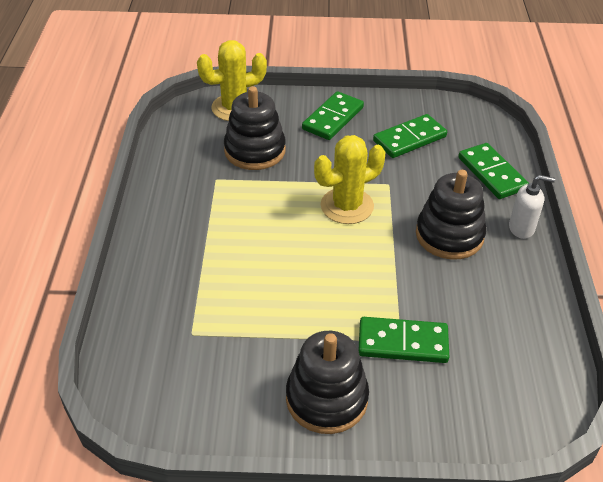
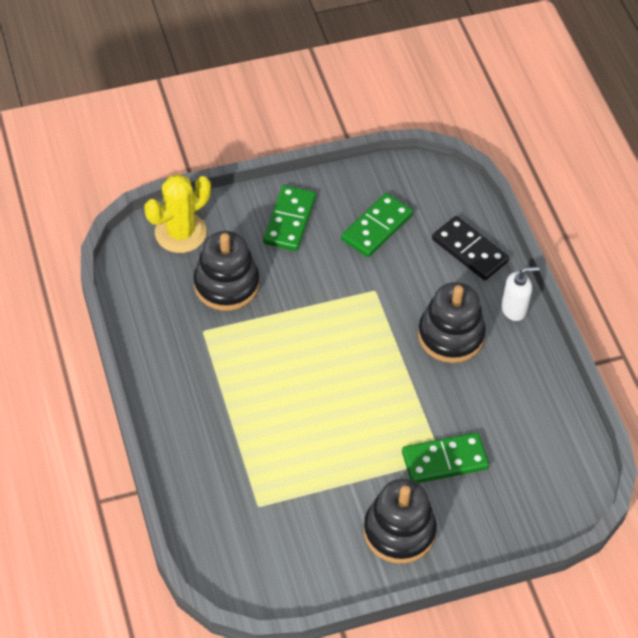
camera: 20 degrees left, 10 degrees up
yellow cactus [314,135,385,224] -> none
green domino [458,143,529,199] -> black domino [432,216,509,281]

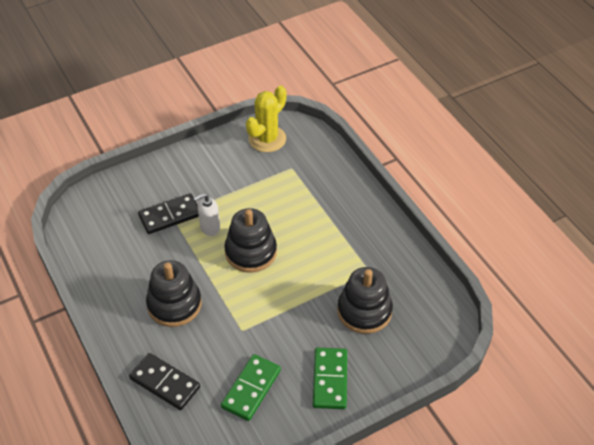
camera: 170 degrees right, 5 degrees down
yellow cactus [145,174,211,253] -> yellow cactus moved to [246,86,287,152]
black stacking toy [364,479,437,564] -> black stacking toy moved to [224,208,277,273]
green domino [402,432,489,483] -> black domino [138,193,199,234]
white soap dispenser [501,266,539,321] -> white soap dispenser moved to [194,193,220,236]

